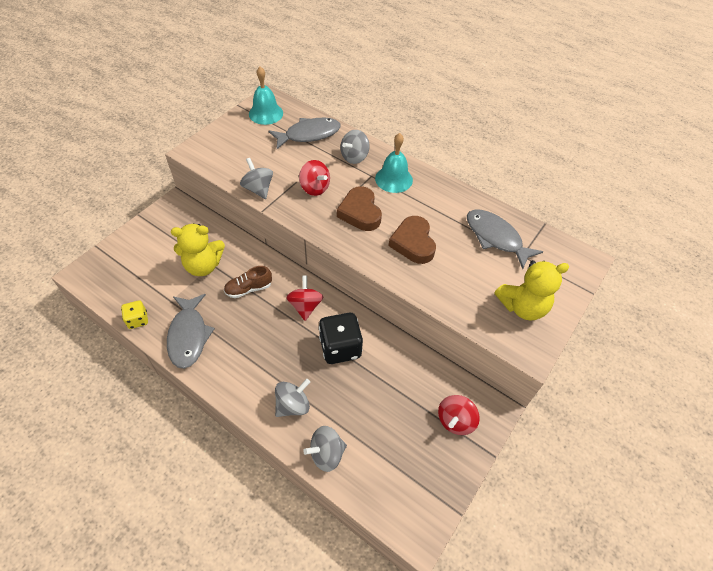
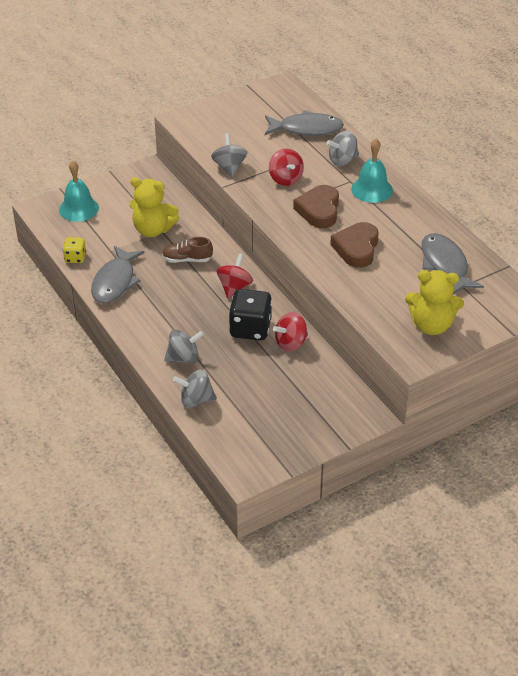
camera: 25 degrees right, 10 degrees down
turquoise bell [249,67,283,125] -> turquoise bell moved to [59,161,99,222]
red spinning top [438,395,480,435] -> red spinning top moved to [273,312,308,352]

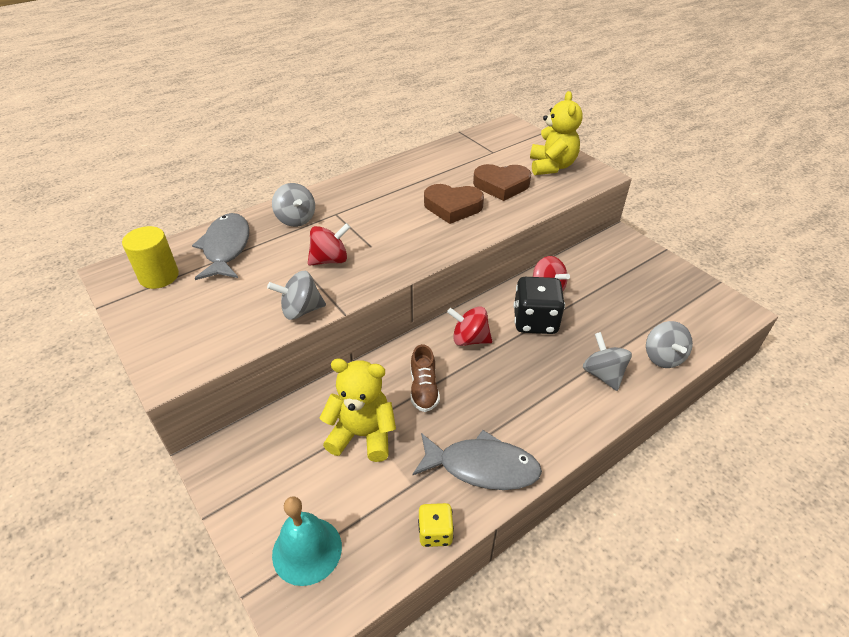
camera: 95 degrees left, 0 degrees up
yellow teddy bear [130,177,179,237] -> yellow teddy bear turned 90 degrees counterclockwise [320,359,396,462]
brown heart [293,185,339,228] -> brown heart moved to [473,164,531,201]
turquoise bell [351,139,393,203] -> none
grey fish [421,233,484,295] -> none
none -> yellow cylinder [122,226,179,289]

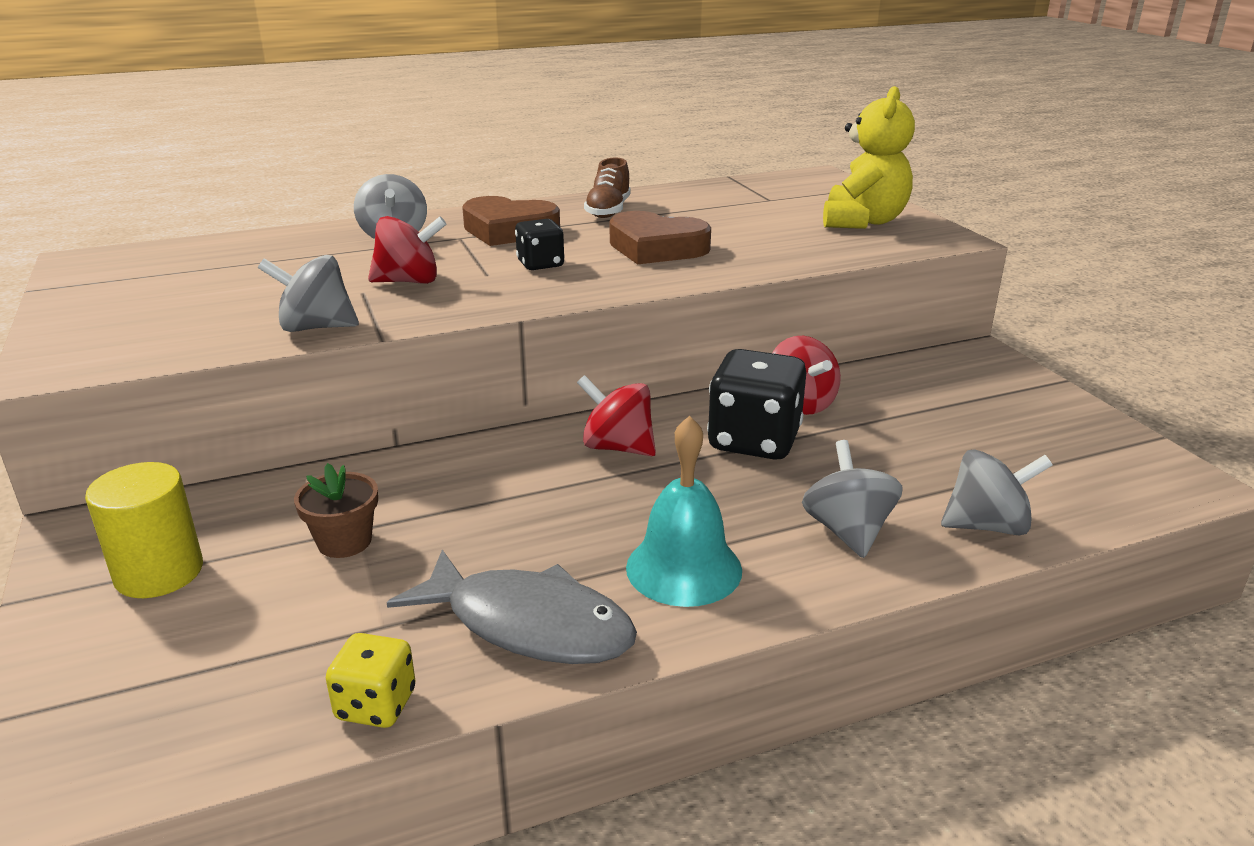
camera: 15 degrees right, 15 degrees down
yellow cylinder [122,226,179,289] -> yellow cylinder moved to [85,462,203,598]
grey fish [192,213,249,280] -> none
turquoise bell [272,497,342,586] -> turquoise bell moved to [626,415,742,607]
yellow teddy bear [320,359,396,462] -> brown flower pot [294,463,378,558]
brown shoe [411,344,440,412] -> brown shoe moved to [584,158,631,218]
brown heart [473,164,531,201] -> brown heart moved to [462,196,560,246]
grey spinning top [646,321,693,368] -> grey spinning top turned 105 degrees counterclockwise [941,449,1053,535]
none -> black dice [515,219,565,270]

